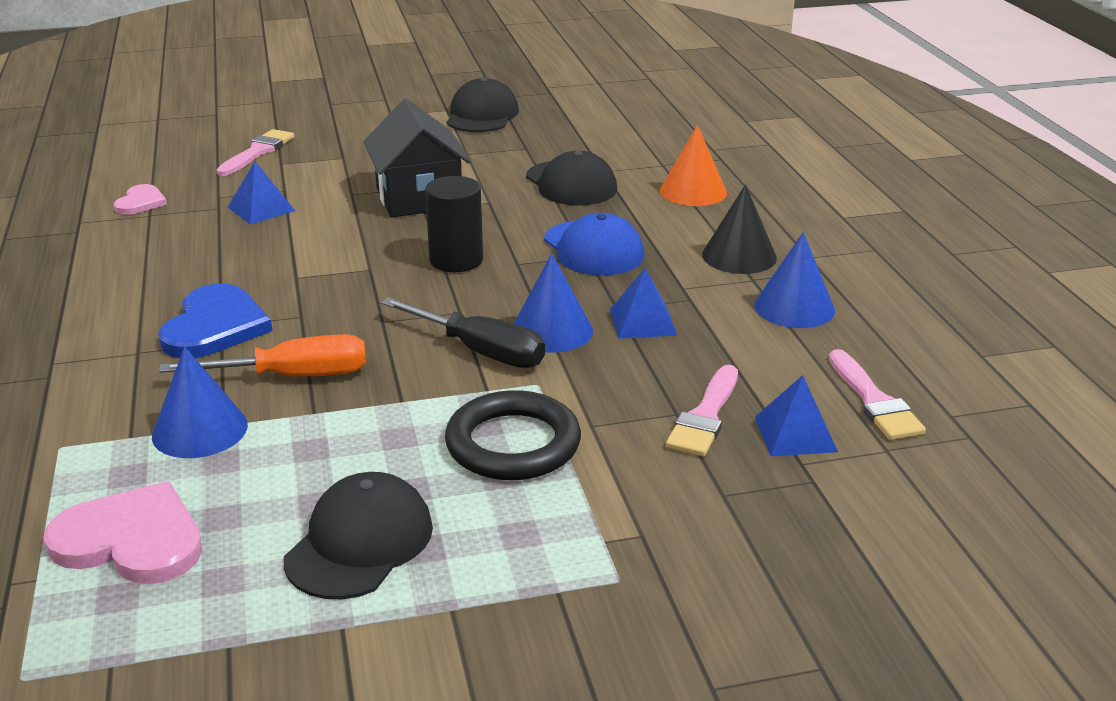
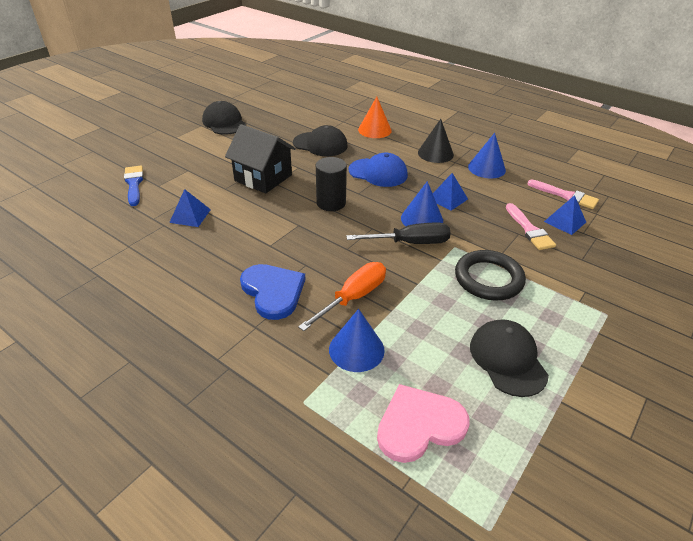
camera: 40 degrees left, 10 degrees up
pink heart [114,184,167,215] -> none
pink brush [216,129,294,176] -> blue brush [124,166,144,206]

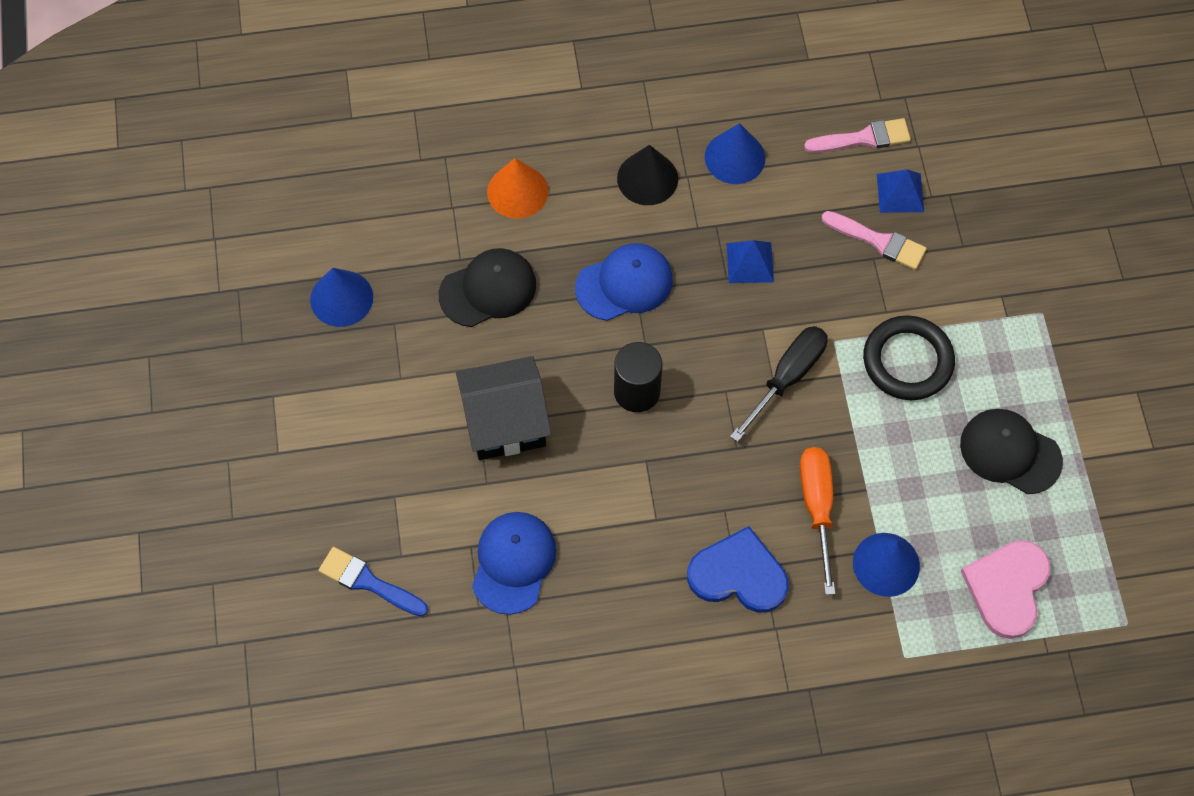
camera: 45 degrees left, 25 degrees up
blue pyramid [169,189,211,227] -> blue cap [472,512,557,615]
black cap [202,101,246,135] -> none
blue cone [401,181,443,226] -> blue cone moved to [310,268,373,327]

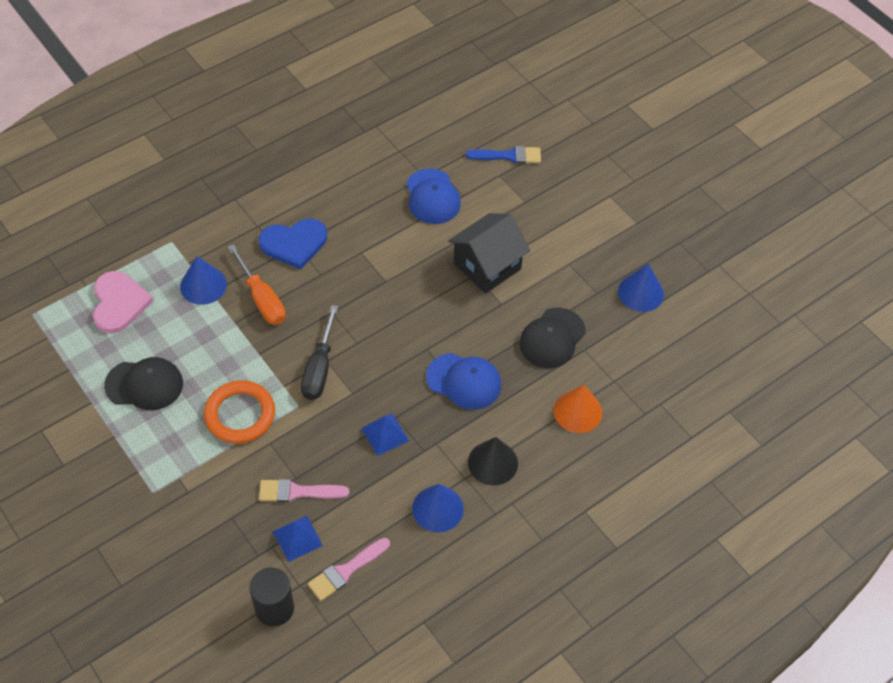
camera: 150 degrees right, 10 degrees down
blue cap [575,243,673,321] -> blue cap turned 105 degrees counterclockwise [426,353,501,410]
black cylinder [614,342,662,412] -> black cylinder moved to [249,568,294,627]
black ring [863,315,955,400] -> orange ring [204,380,275,444]

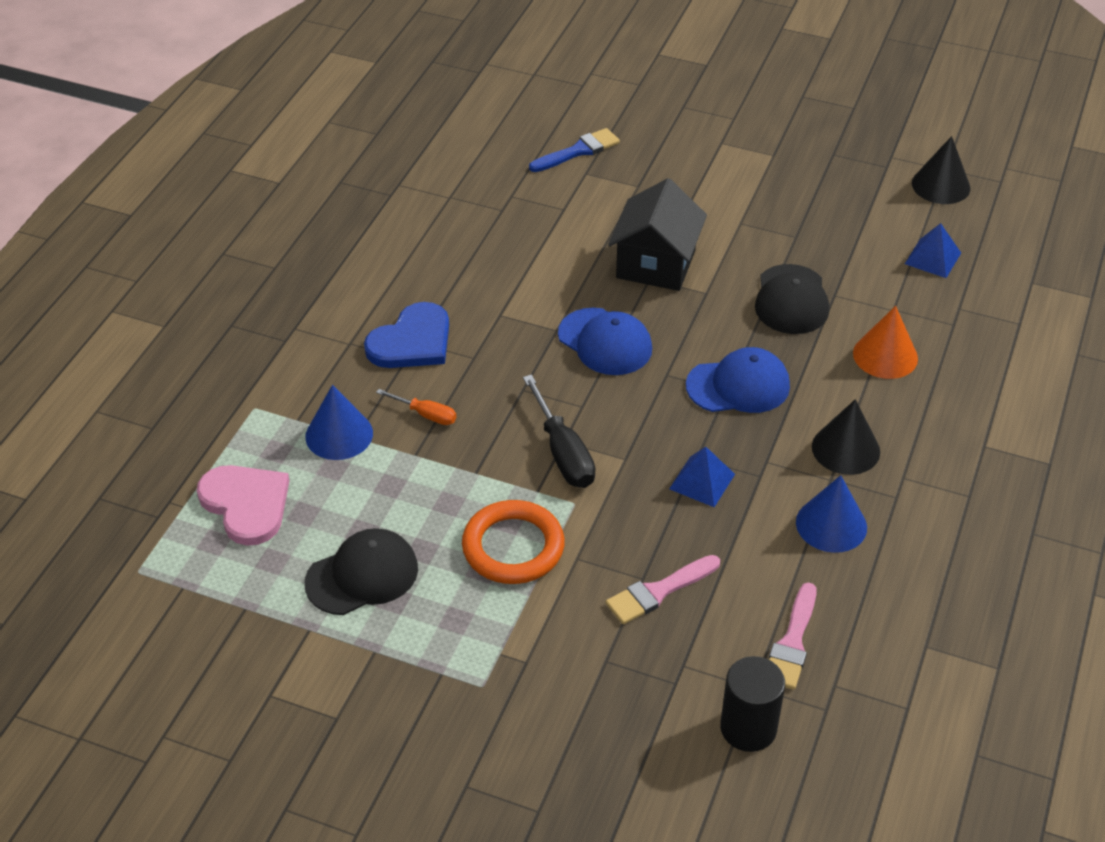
camera: 30 degrees left, 10 degrees down
orange screwdriver [228,244,286,325] -> orange screwdriver [376,389,456,425], size x0.58
blue pyramid [273,516,323,562] -> blue pyramid moved to [905,223,961,278]
blue cap [407,168,461,224] -> blue cap moved to [558,307,652,375]
blue cone [618,264,664,312] -> none
none -> black cone [912,136,970,204]

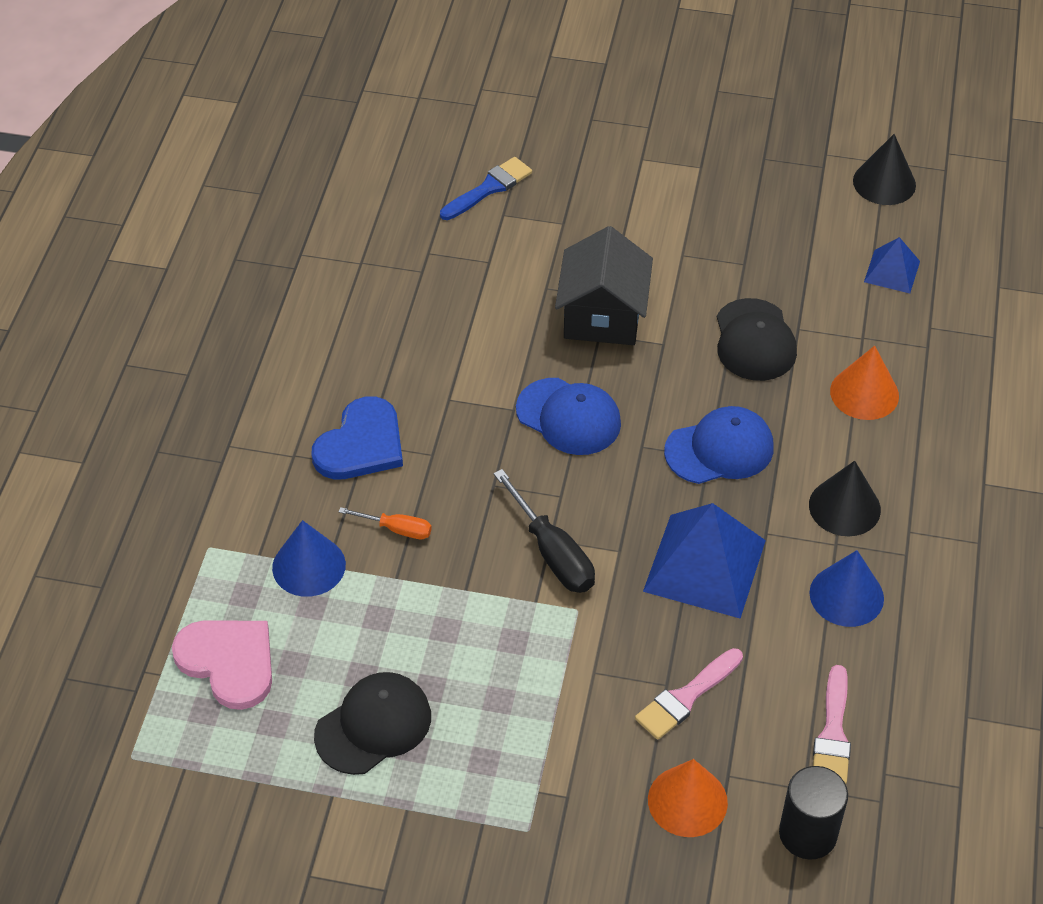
camera: 10 degrees left, 5 degrees up
orange ring [462,500,565,584] -> none
blue pyramid [669,446,735,507] -> blue pyramid [643,503,766,619], size x1.89
none -> orange cone [648,759,728,837]

